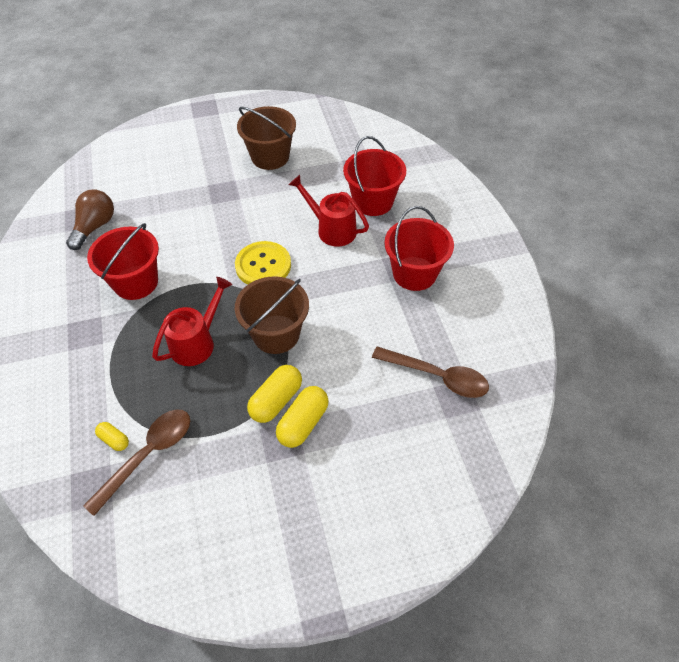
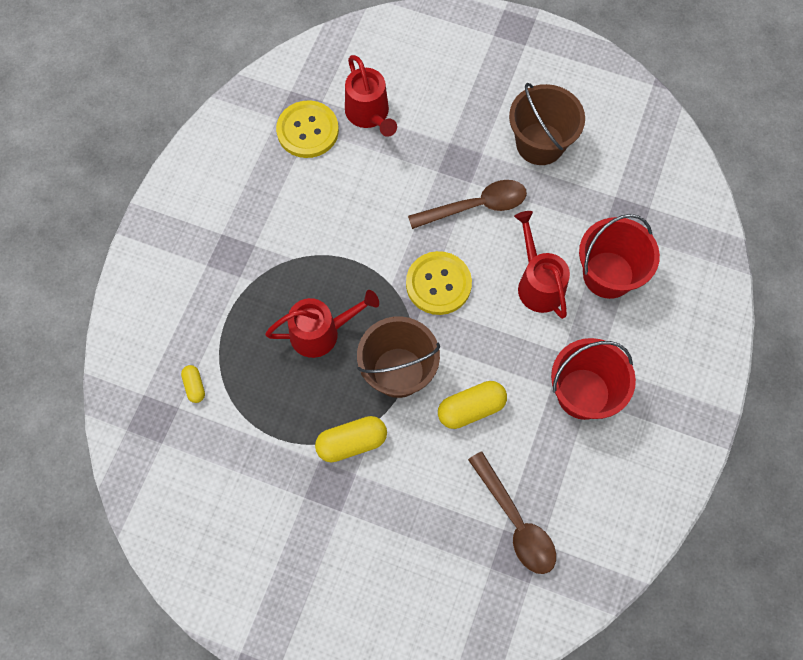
camera: 35 degrees right, 15 degrees up
brown light bulb [66,190,114,250] -> yellow button [276,100,339,158]
brown spoon [83,410,190,516] -> brown spoon moved to [408,180,527,229]
red bucket [87,223,159,300] -> none
yellow capsule [276,386,329,448] -> yellow capsule moved to [438,381,507,429]
none -> red watering can [345,55,397,137]

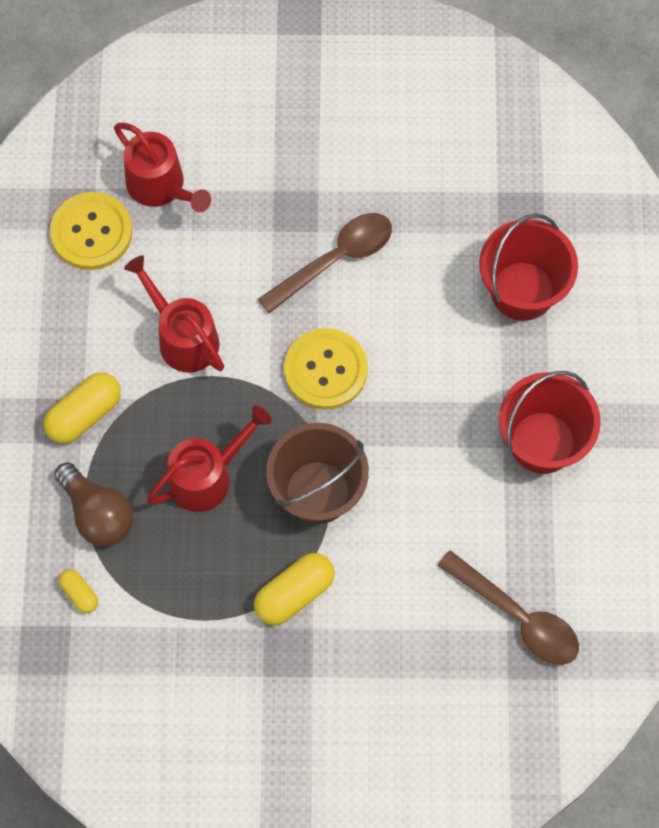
camera: 20 degrees left, 0 degrees up
yellow capsule [438,381,507,429] -> yellow capsule moved to [44,372,121,444]
brown bucket [509,83,585,165] -> none
red watering can [514,211,570,319] -> red watering can moved to [124,255,224,373]
none -> brown light bulb [54,462,133,546]

